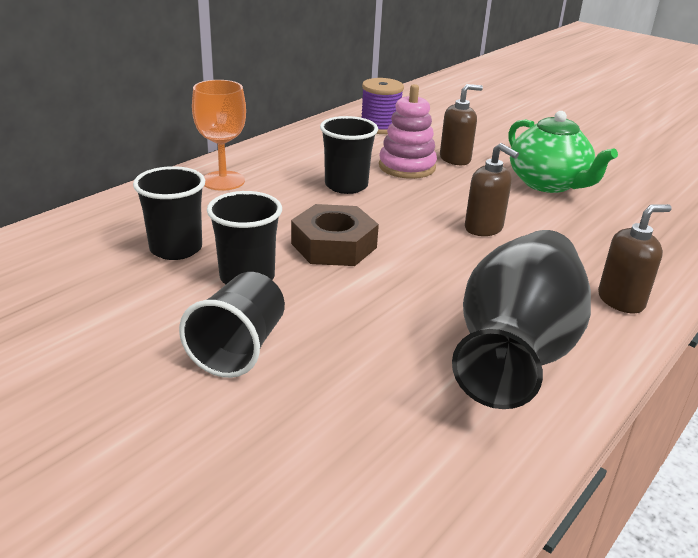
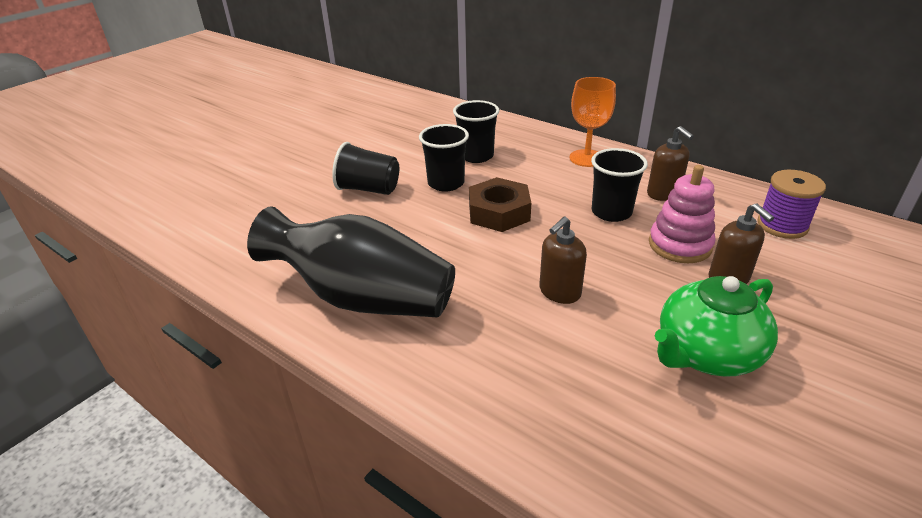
camera: 90 degrees right, 5 degrees up
brown soap dispenser [598,204,672,313] -> brown soap dispenser moved to [647,126,694,201]

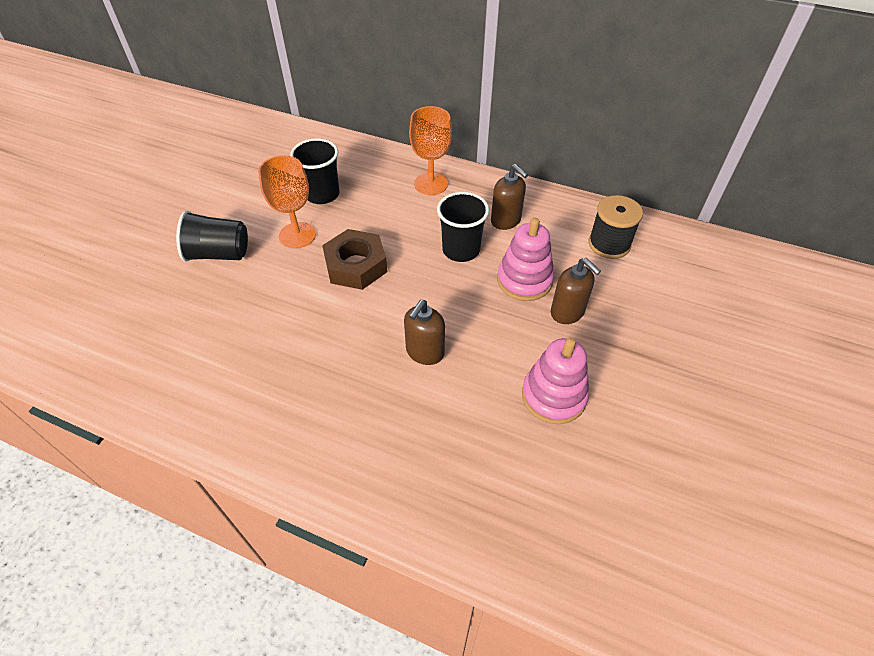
camera: 15 degrees left, 15 degrees up
black vase [247,206,455,317] -> none
black cup [419,124,469,192] -> orange goblet [258,155,316,248]
green teapot [655,276,778,377] -> pink stacking toy [522,338,589,424]
purple spool [757,170,826,239] -> black spool [589,195,643,259]

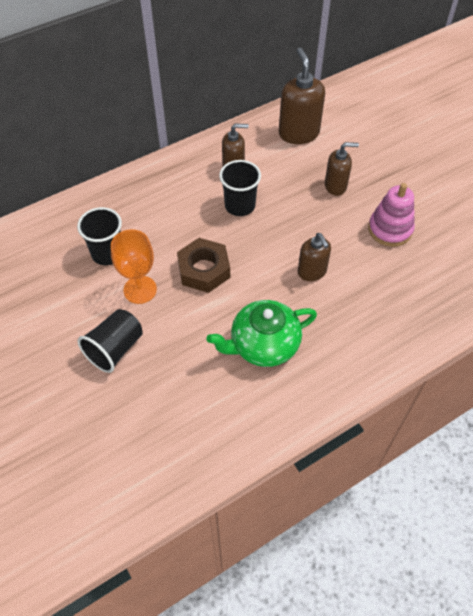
camera: 55 degrees left, 5 degrees up
orange goblet [409,106,452,195] -> none
pink stacking toy [497,218,554,301] -> none
black spool [589,195,643,259] -> brown soap dispenser [279,48,325,144]
none -> green teapot [207,300,317,367]

